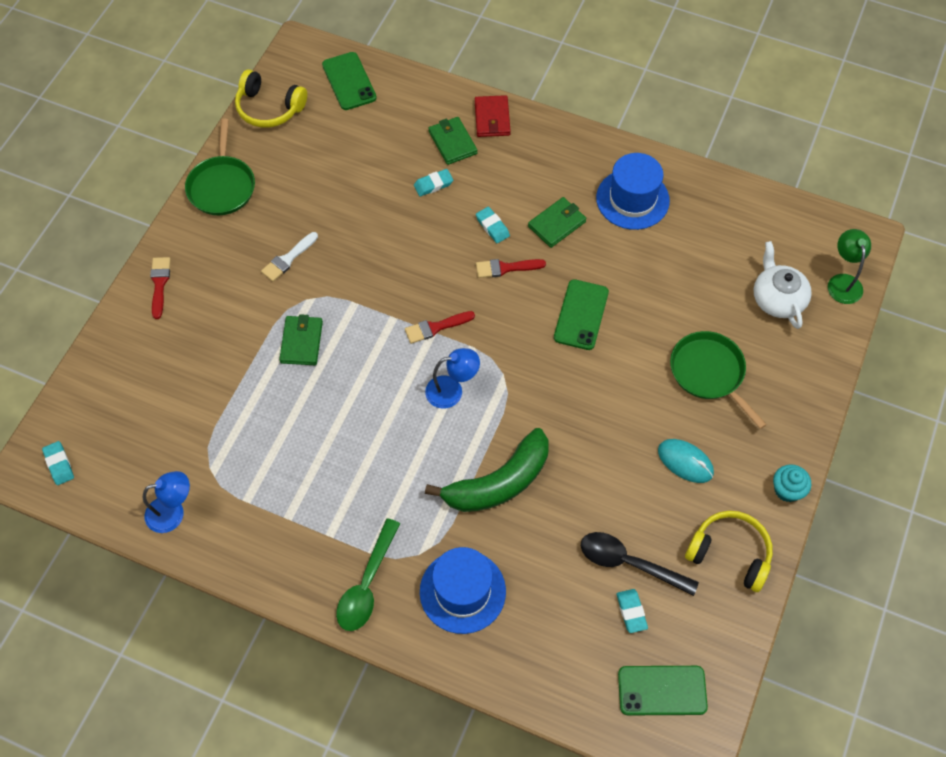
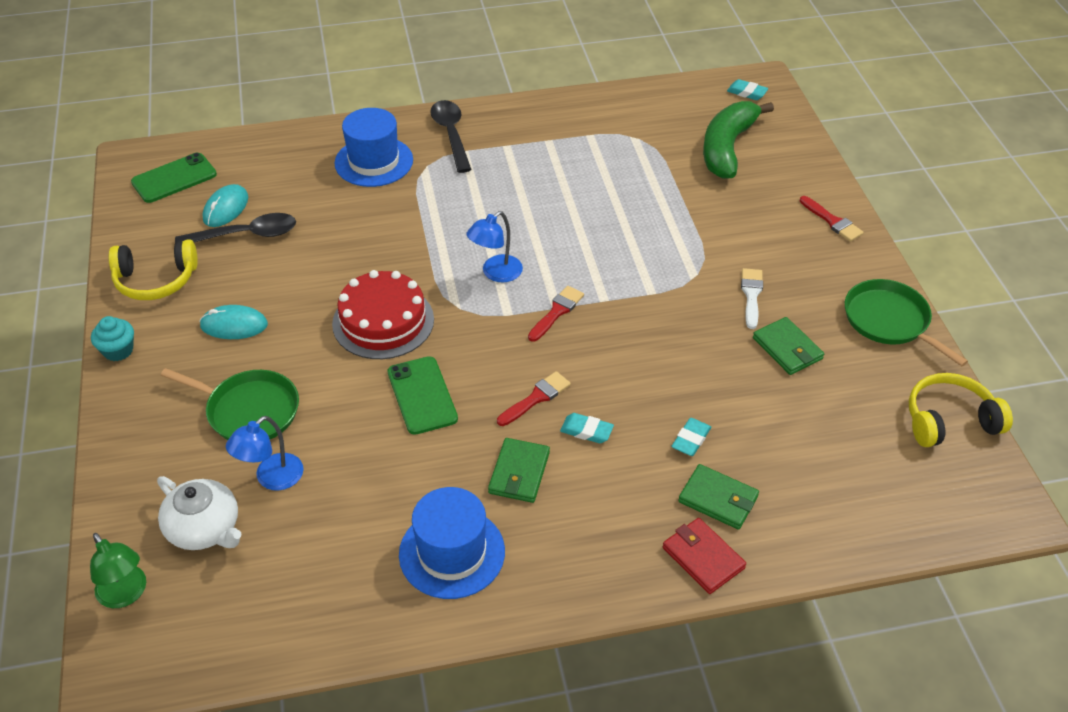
camera: 145 degrees right, 15 degrees down
blue lamp [143,471,190,533] -> blue lamp moved to [226,416,304,490]
green wallet [279,314,323,365] -> green wallet moved to [753,317,824,375]
green phone [322,52,377,110] -> none
green spoon [336,518,400,631] -> black spoon [430,100,472,173]
green banana [425,428,548,512] -> green banana moved to [703,101,774,179]
turquoise eraser [616,589,648,633] -> turquoise mouse [203,184,248,227]
none -> red cake [332,270,434,359]

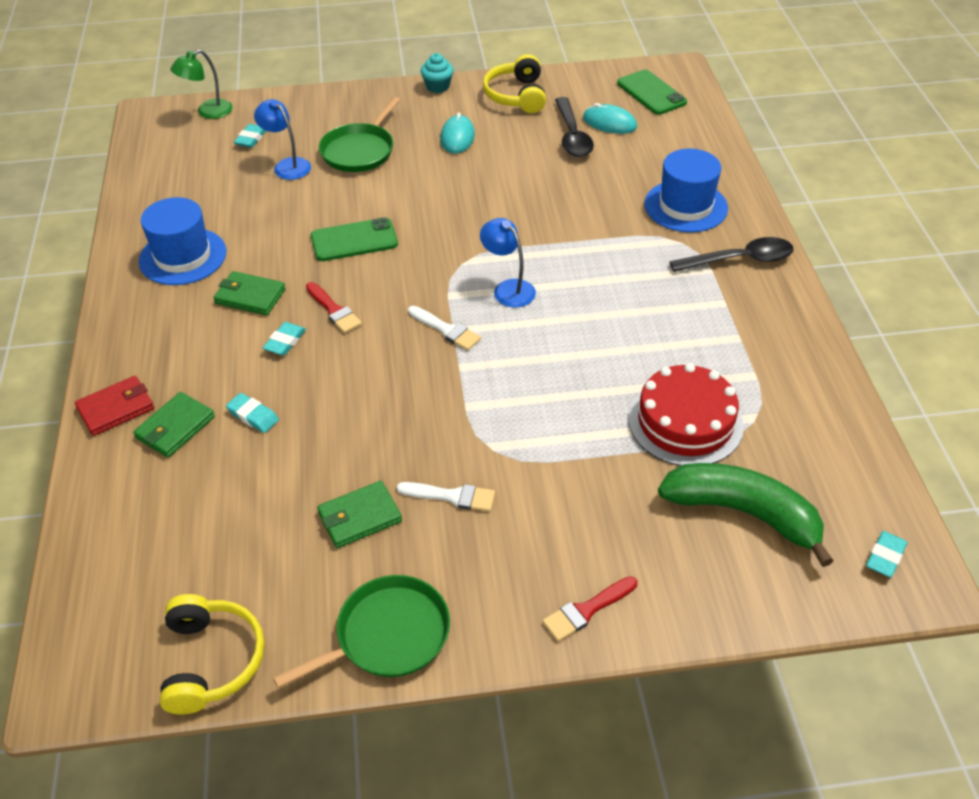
camera: 95 degrees right, 0 degrees up
white teapot [157,476,242,550] -> turquoise eraser [234,124,266,148]
red cake [332,270,434,359] -> red cake moved to [628,363,744,466]
red brush [528,286,584,342] -> white brush [408,306,481,351]

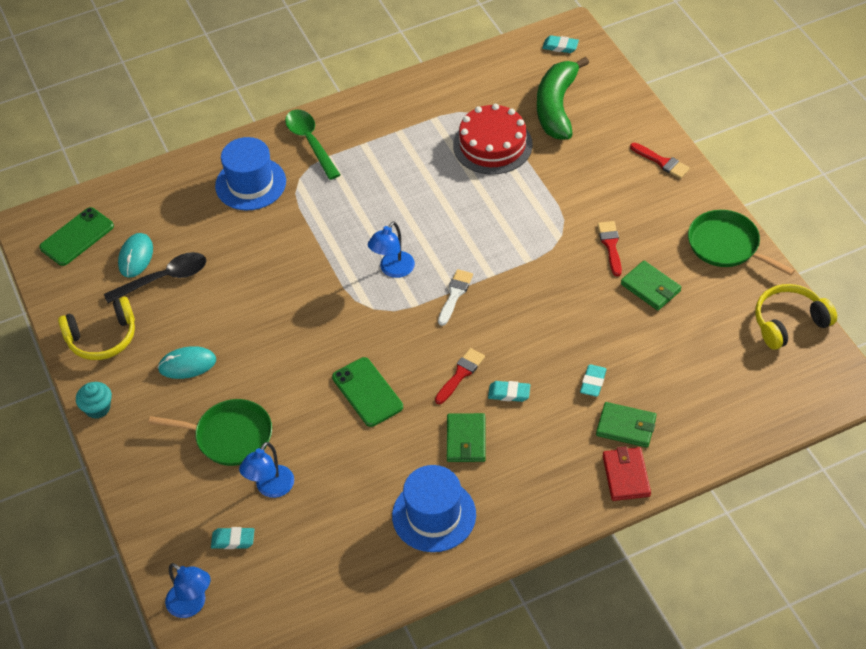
camera: 105 degrees left, 5 degrees up
red wallet [75,376,154,436] -> red wallet turned 45 degrees clockwise [603,446,651,501]
green lamp [170,50,233,119] -> blue lamp [165,563,211,618]
white brush [397,482,495,512] -> red brush [598,221,622,276]
black spoon [669,237,794,272] -> green spoon [285,109,341,180]

